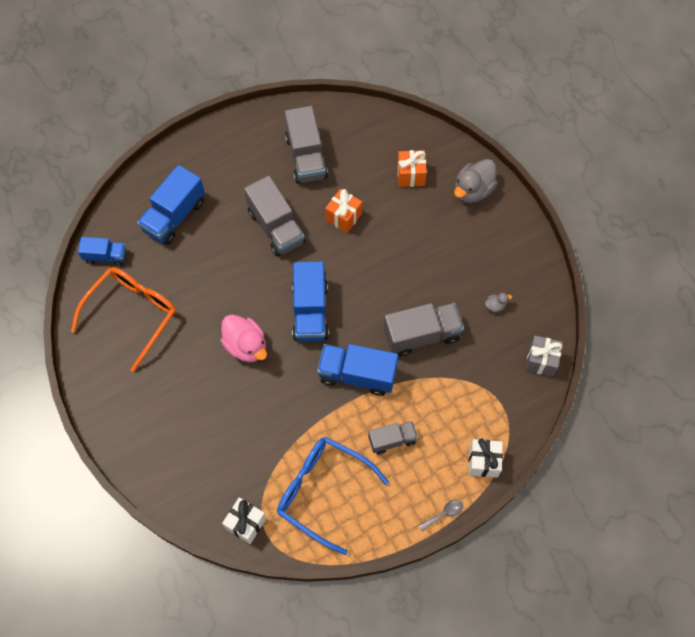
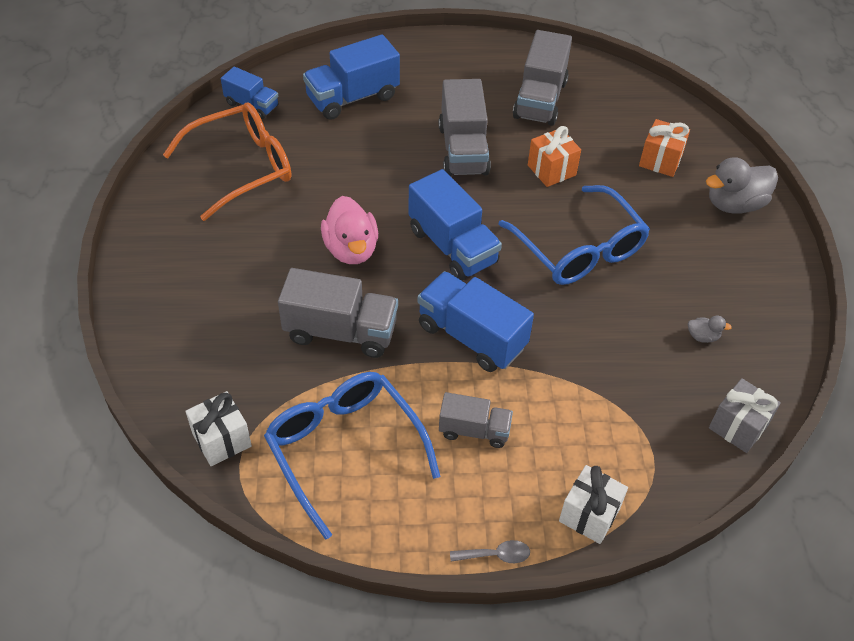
camera: 25 degrees right, 15 degrees down
blue truck [292,261,329,342] -> blue truck turned 60 degrees counterclockwise [408,169,502,281]
grey truck [384,303,464,357] -> grey truck moved to [278,268,398,358]
none -> blue glasses [498,185,650,285]

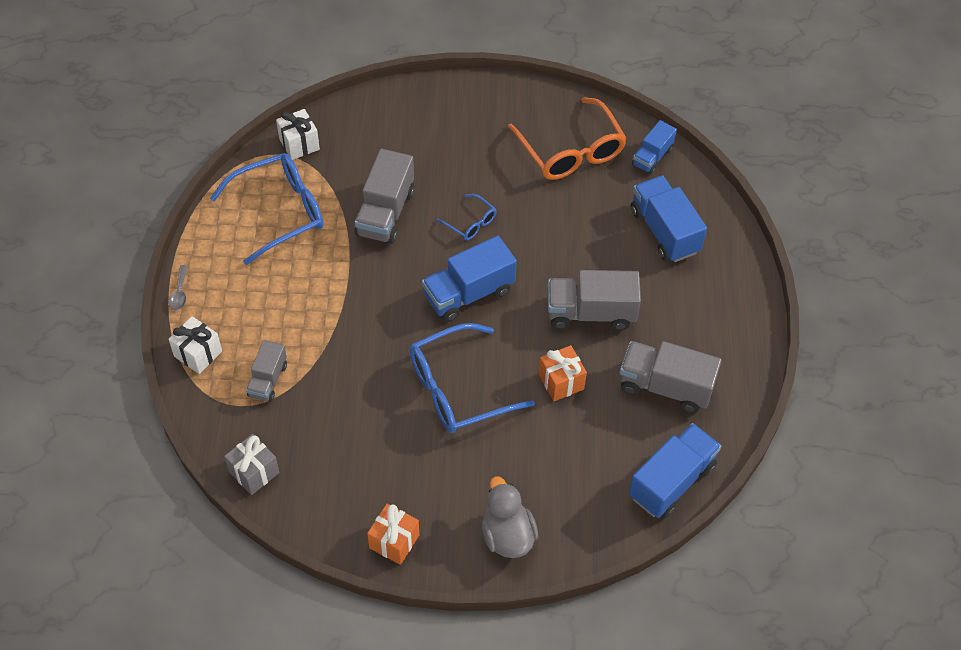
camera: 95 degrees right, 5 degrees up
pink duck [321,196,378,264] -> blue glasses [436,194,497,240]
blue truck [418,271,534,372] -> blue truck moved to [629,423,721,518]
grey truck [439,392,513,448] -> grey truck moved to [246,340,287,402]
orange gift [639,119,690,177] -> orange gift moved to [367,504,419,565]
grey duck [688,316,732,343] -> none

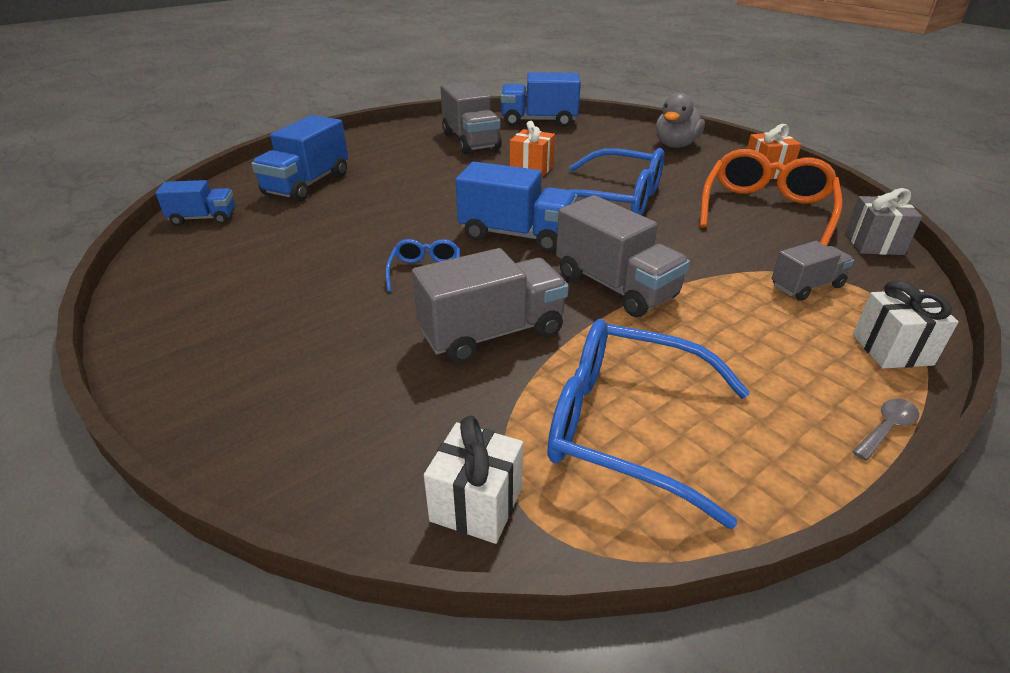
camera: 130 degrees left, 20 degrees down
orange glasses [508,97,627,180] -> orange glasses moved to [700,149,843,246]
grey truck [548,270,641,330] -> grey truck moved to [556,195,690,317]

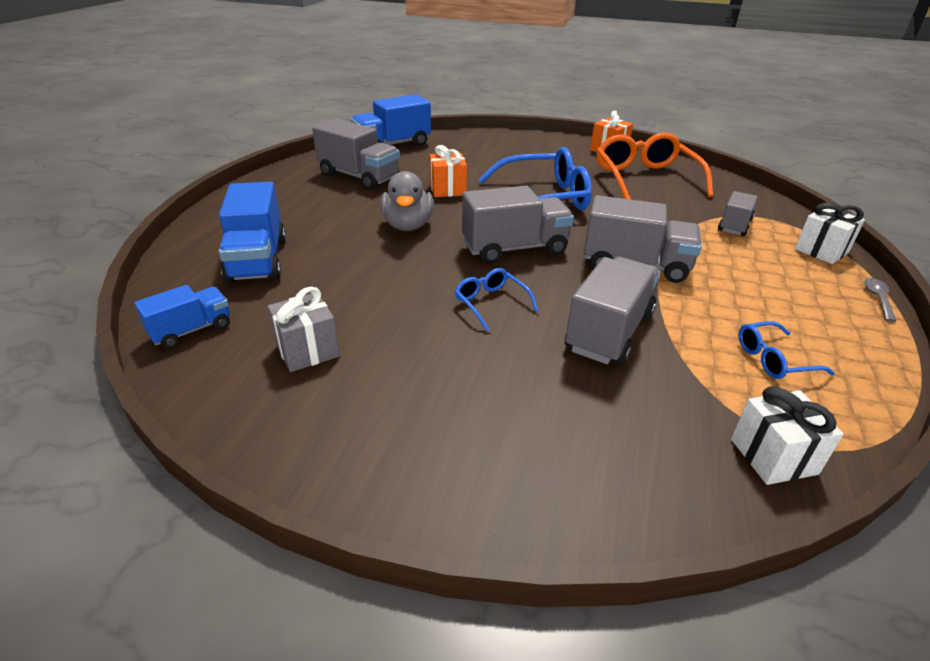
camera: 35 degrees left, 0 degrees up
blue truck [456,162,577,252] -> grey truck [462,186,574,263]
blue glasses [547,319,750,529] -> blue glasses [739,321,835,379], size x0.49
grey duck [656,93,705,148] -> grey duck moved to [381,171,434,231]
grey gift [845,188,922,255] -> grey gift moved to [268,286,340,372]

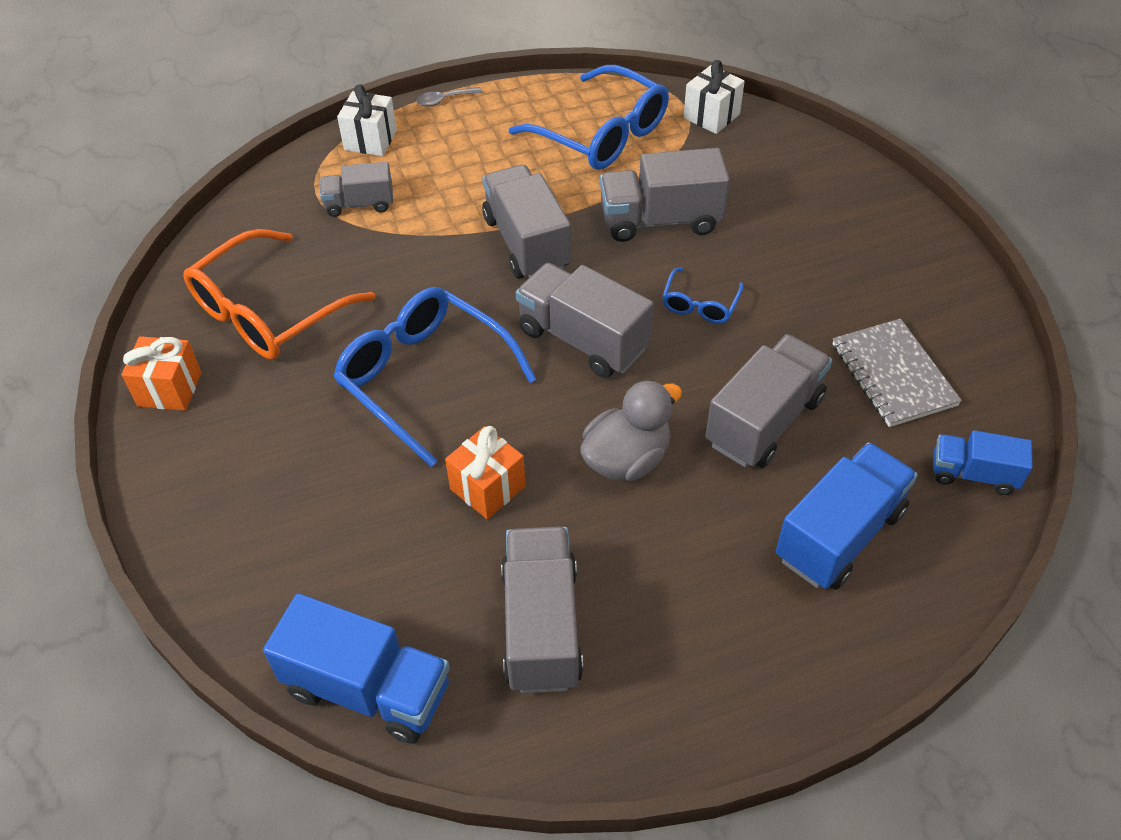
camera: 125 degrees left, 15 degrees up
grey gift [268,286,340,372] -> grey notebook [833,318,962,427]
blue glasses [739,321,835,379] -> blue glasses [509,65,669,170], size x2.06
none -> grey truck [705,334,832,468]

